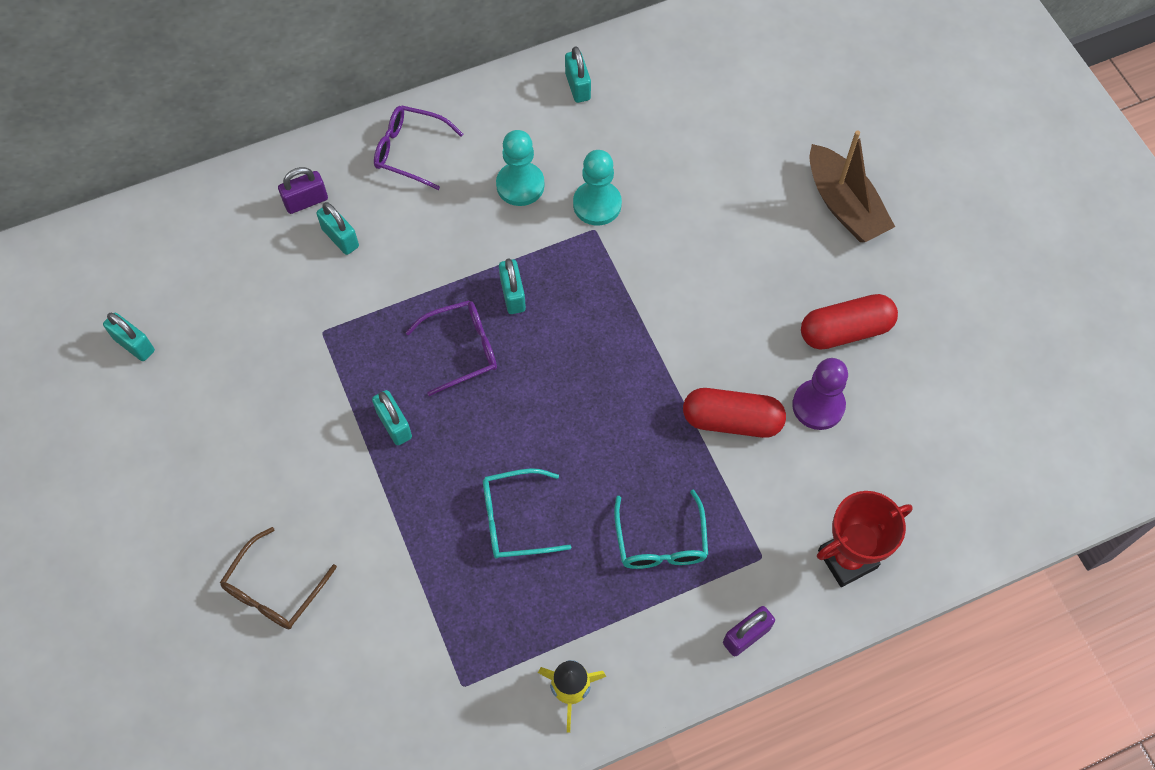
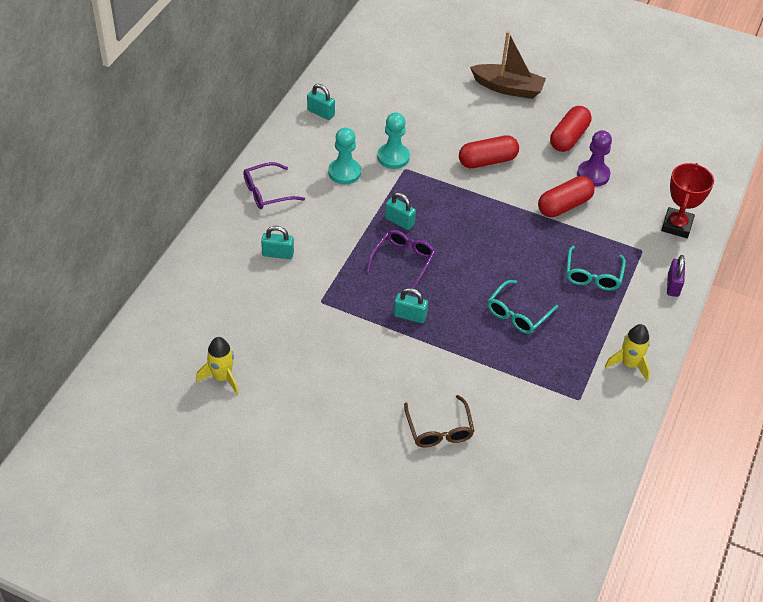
camera: 45 degrees left, 15 degrees down
turquoise padlock [103,313,155,361] -> yellow rocket [196,337,239,394]
purple padlock [278,167,328,214] -> none
turquoise glasses [614,490,708,569] -> turquoise glasses turned 60 degrees clockwise [566,246,626,291]
none -> red capsule [459,135,519,168]

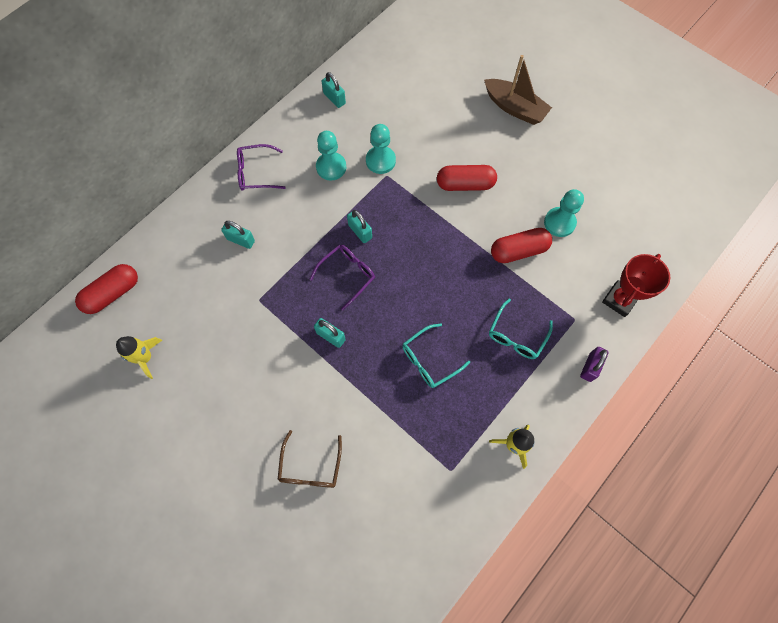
camera: 20 degrees right, 20 degrees up
red capsule [550,106,591,152] -> red capsule moved to [75,264,138,314]
purple pawn [577,130,612,187] -> turquoise pawn [544,189,584,237]

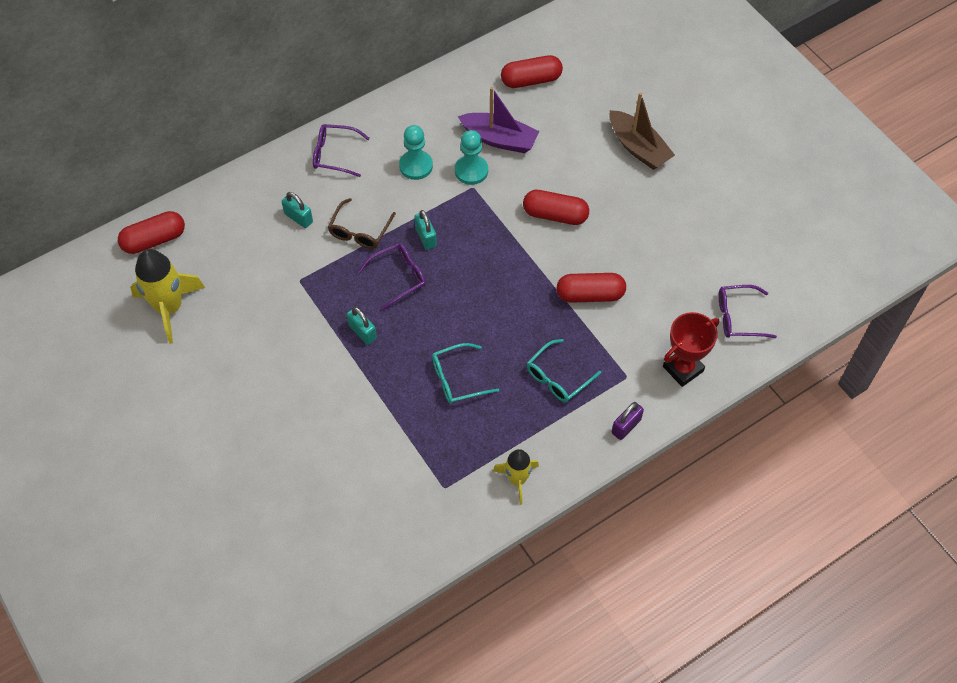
camera: 15 degrees right, 10 degrees down
yellow rocket [116,336,162,379] -> yellow rocket [130,249,205,344], size x1.67
brown glasses [277,430,342,488] -> brown glasses moved to [328,198,396,249]
turquoise padlock [322,72,346,108] -> none
turquoise pawn [544,189,584,237] -> none
none -> purple boat [458,87,539,153]
none -> red capsule [501,55,563,88]
none -> purple glasses [719,285,777,338]

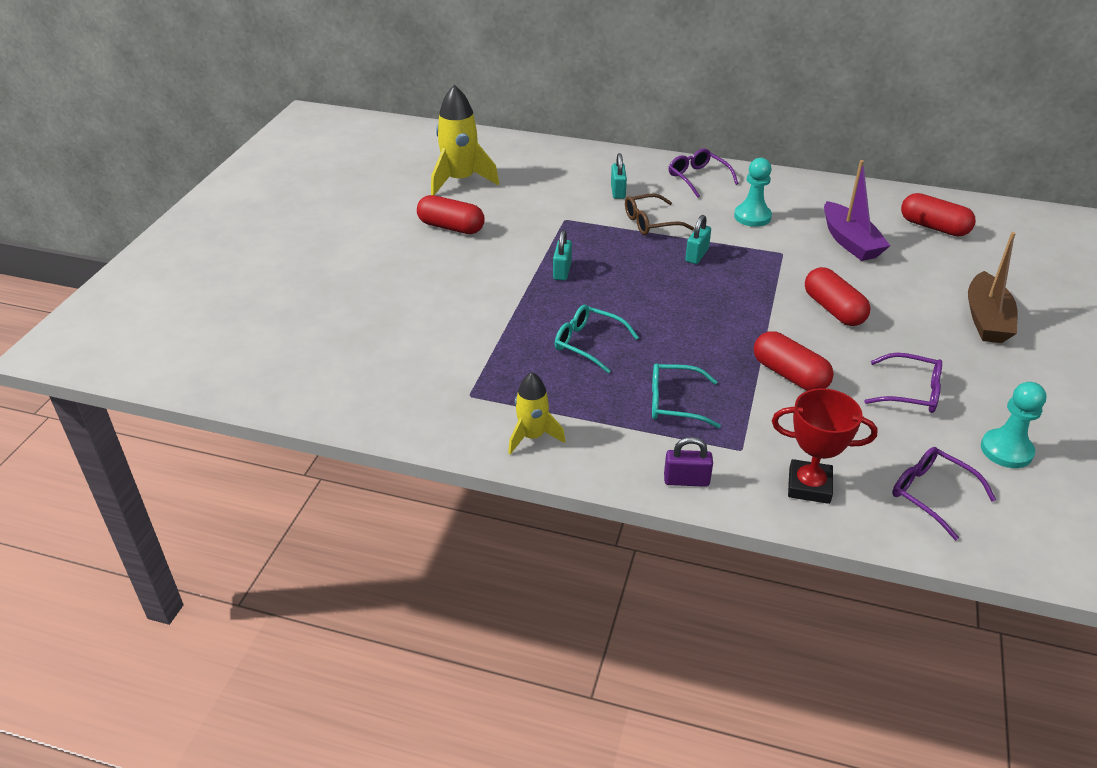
camera: 50 degrees right, 20 degrees down
red capsule [118,211,185,254] -> red capsule moved to [417,195,485,234]
purple glasses [358,243,426,310] -> purple glasses moved to [864,353,942,413]
turquoise pawn [455,130,488,185] -> turquoise pawn moved to [981,382,1046,468]

